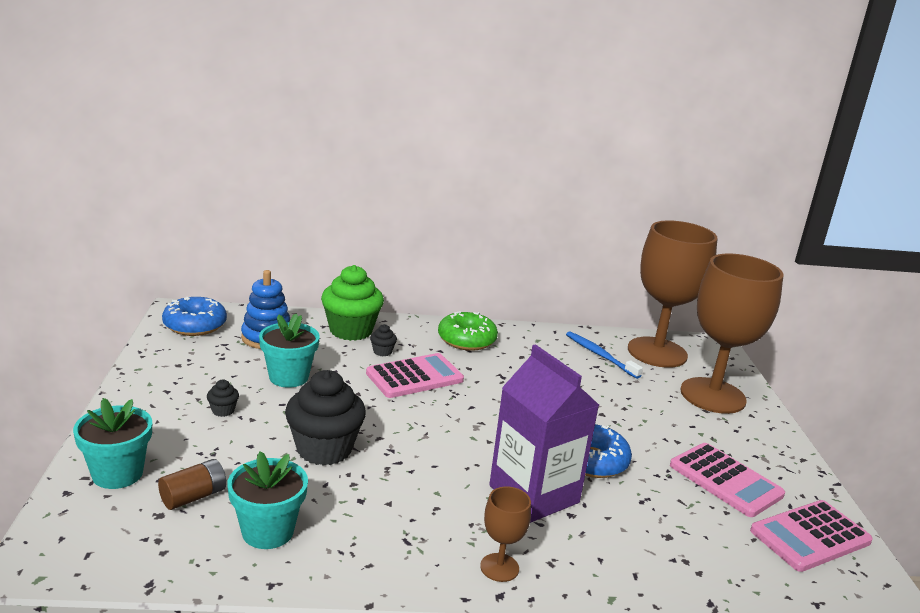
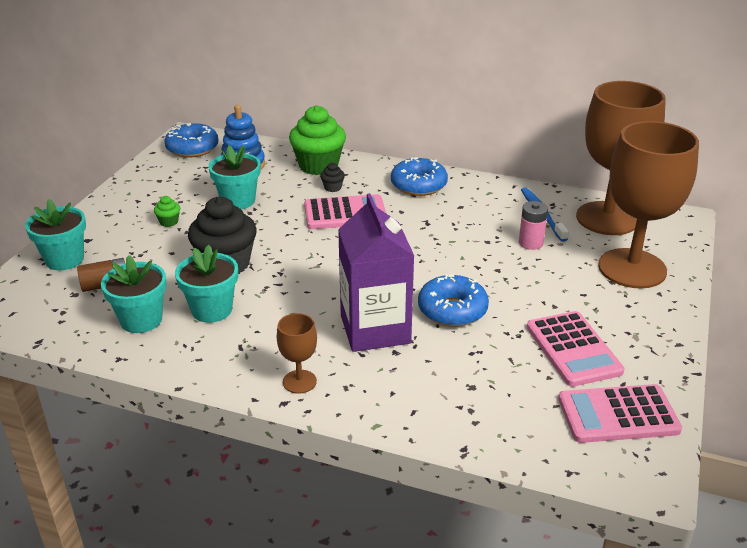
camera: 25 degrees right, 10 degrees up
black cupcake [207,380,239,417] -> green cupcake [154,196,180,227]
green donut [438,311,498,351] -> blue donut [391,157,448,196]
none -> turquoise flower pot [175,245,238,323]
none -> pink battery [519,201,548,250]

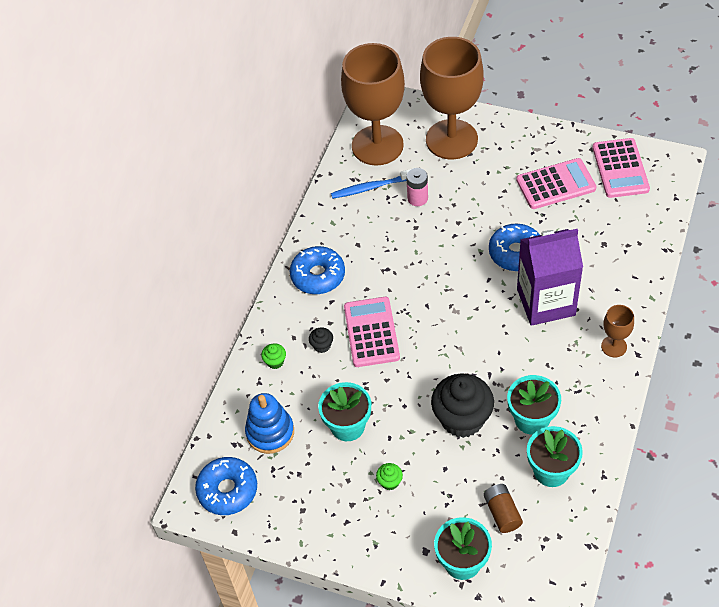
camera: 85 degrees left, 20 degrees up
green cupcake [289,105,346,175] -> green cupcake [261,343,286,369], size x0.42

